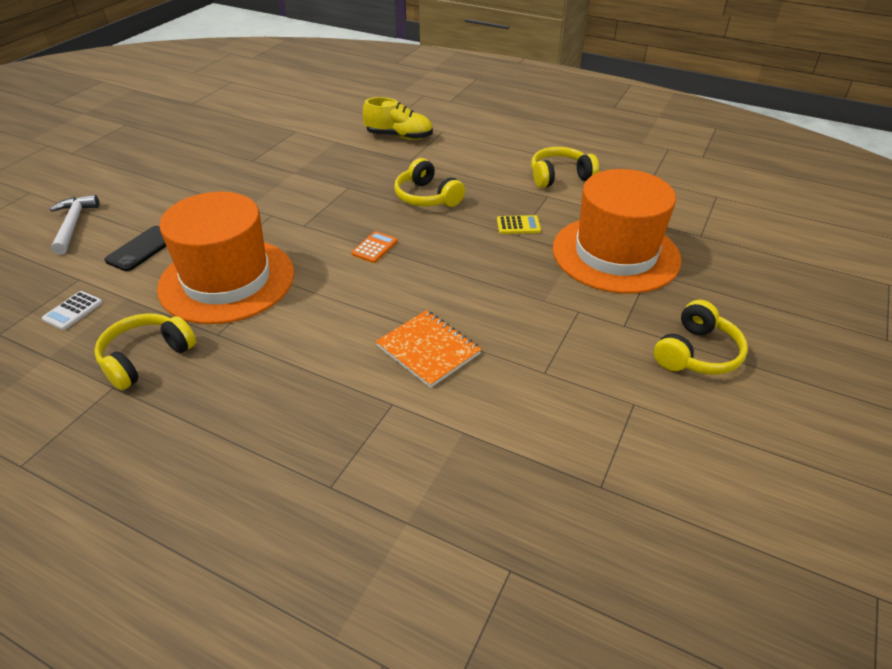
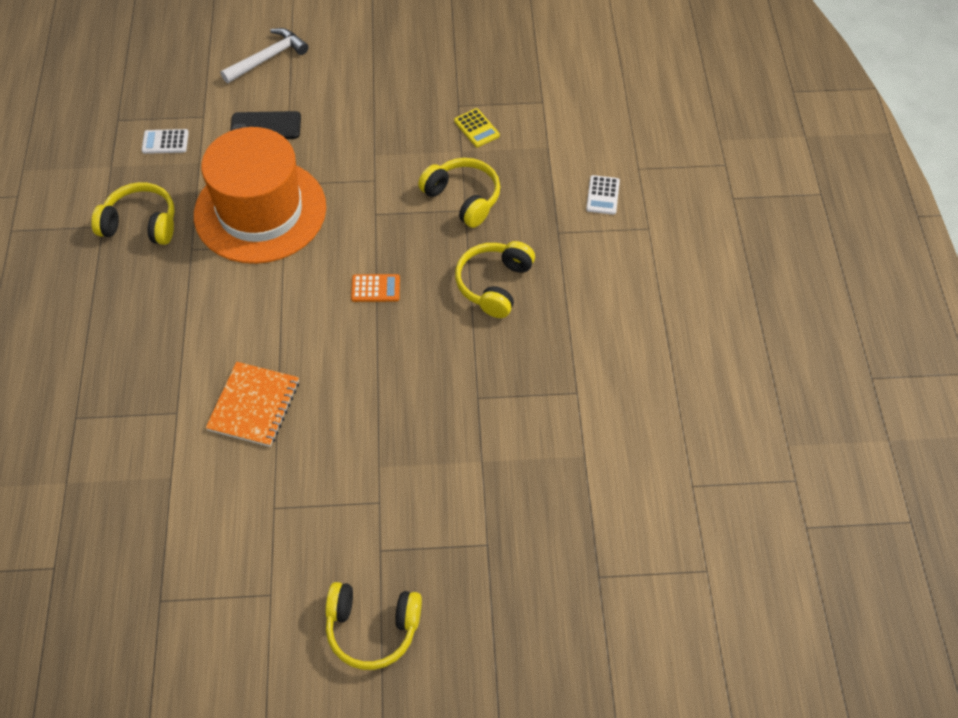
camera: 60 degrees right, 15 degrees up
yellow shoe [363,97,433,140] -> white calculator [586,175,620,215]
yellow calculator [497,215,541,234] -> yellow calculator moved to [454,108,500,147]
yellow headphones [531,147,599,188] -> yellow headphones moved to [418,158,500,228]
orange hat [553,169,681,294] -> none

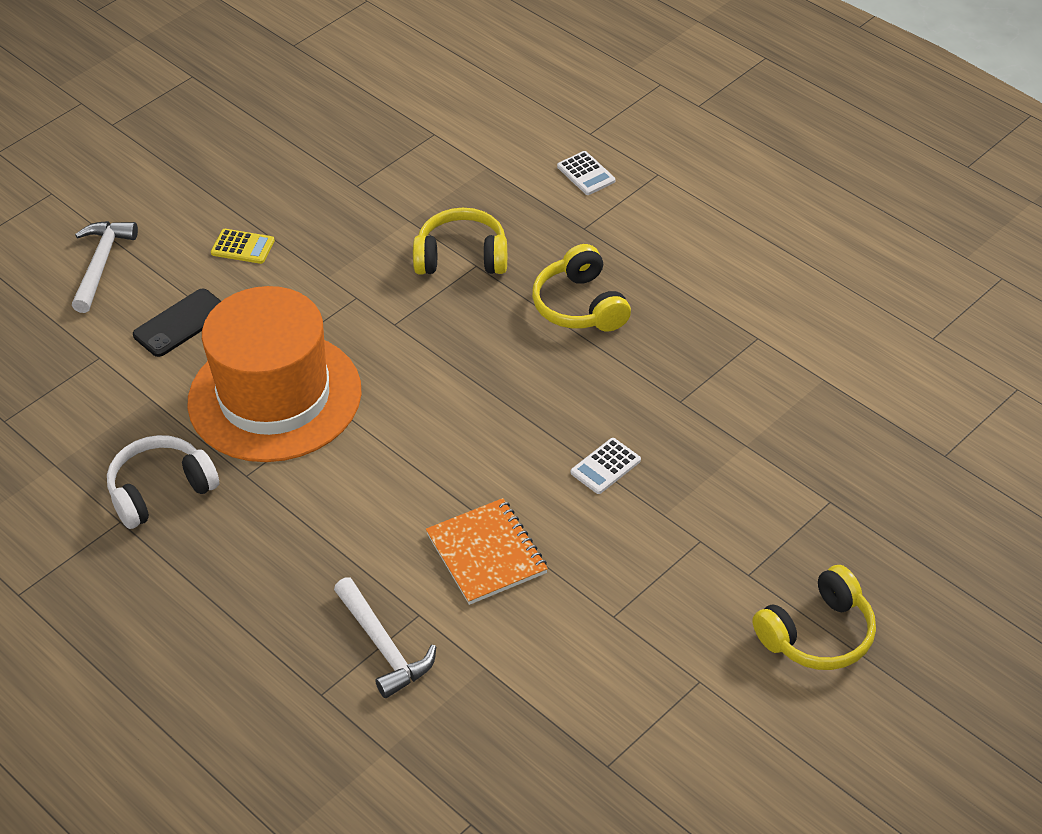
camera: 40 degrees left, 10 degrees down
yellow headphones [91,182,175,245] -> white headphones [107,435,219,529]
white calculator [142,129,189,154] -> white calculator moved to [571,438,641,494]
orange calculator [351,274,400,302] -> none
yellow calculator [454,108,500,147] -> yellow calculator moved to [211,229,275,264]
none -> white hammer [334,577,436,698]

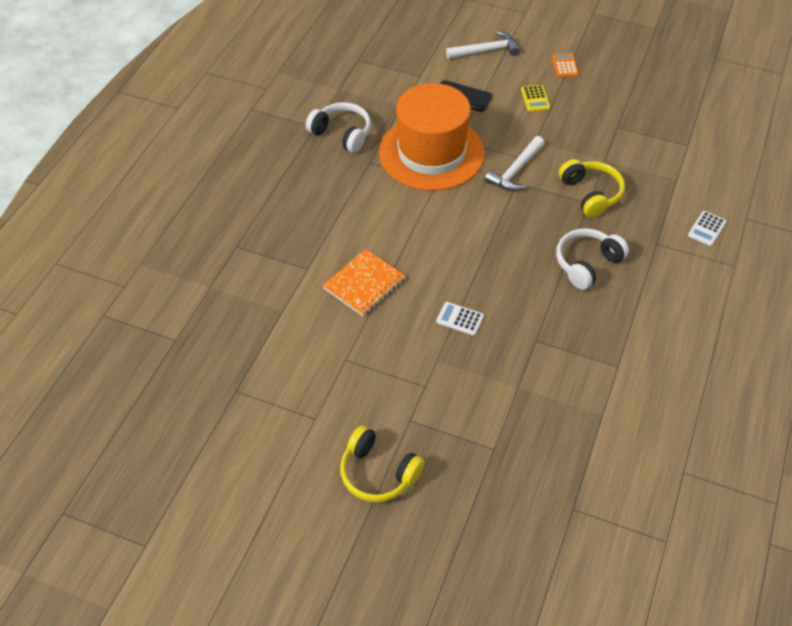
camera: 65 degrees right, 5 degrees up
white hammer [334,577,436,698] -> white hammer moved to [485,136,544,191]
yellow headphones [532,244,631,331] -> white headphones [556,228,629,290]
none -> orange calculator [552,53,579,77]

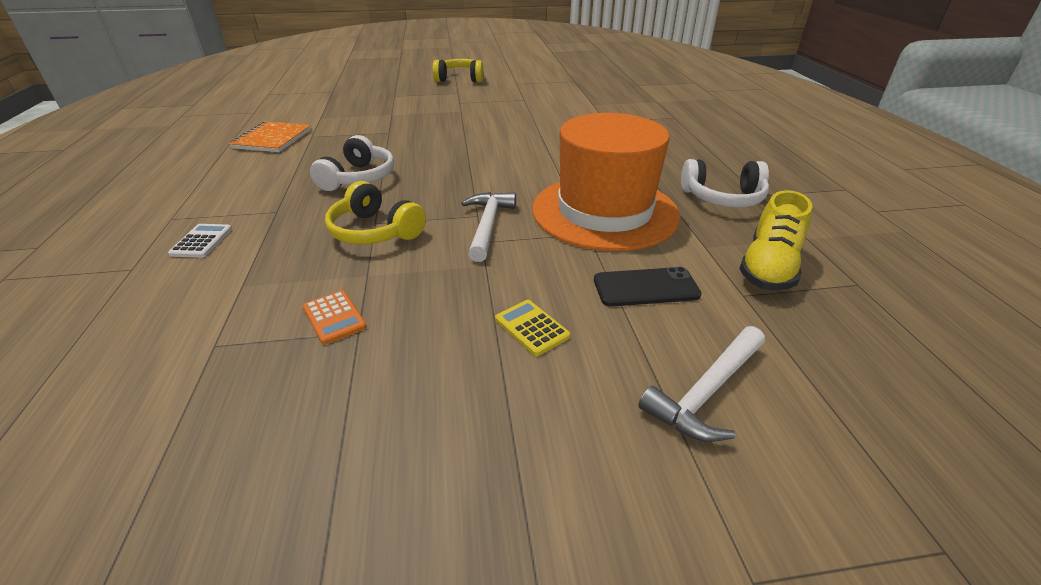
camera: 150 degrees right, 15 degrees down
orange notebook [322,249,406,316] -> orange notebook moved to [229,121,312,152]
white calculator [436,302,484,336] -> none
orange calculator [552,53,579,77] -> orange calculator moved to [303,290,367,345]
none -> yellow shoe [739,190,812,290]

